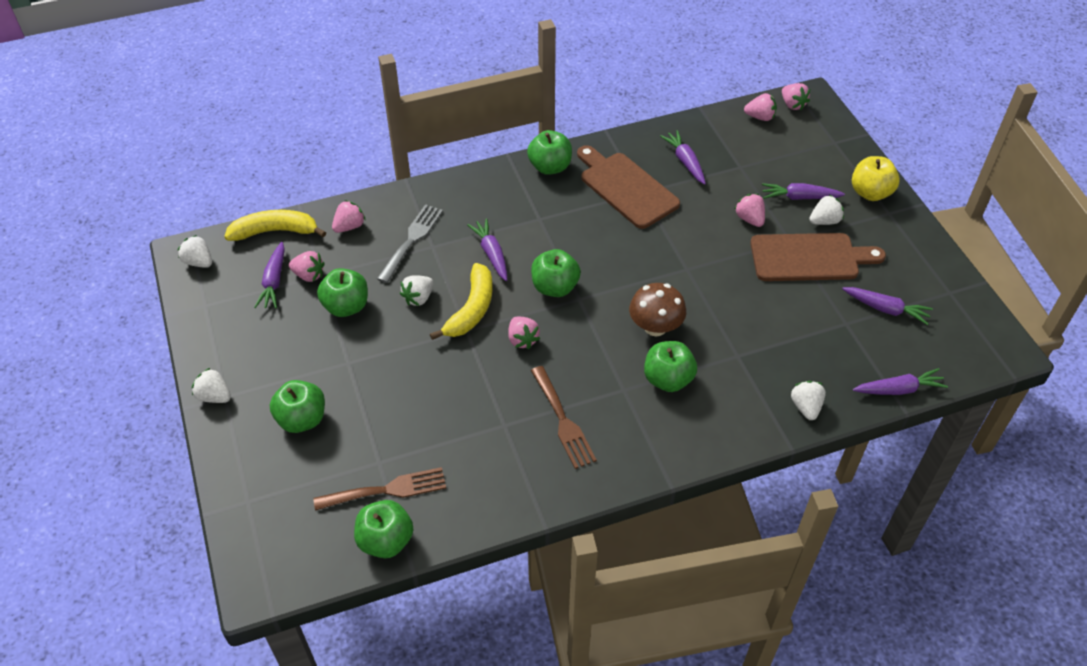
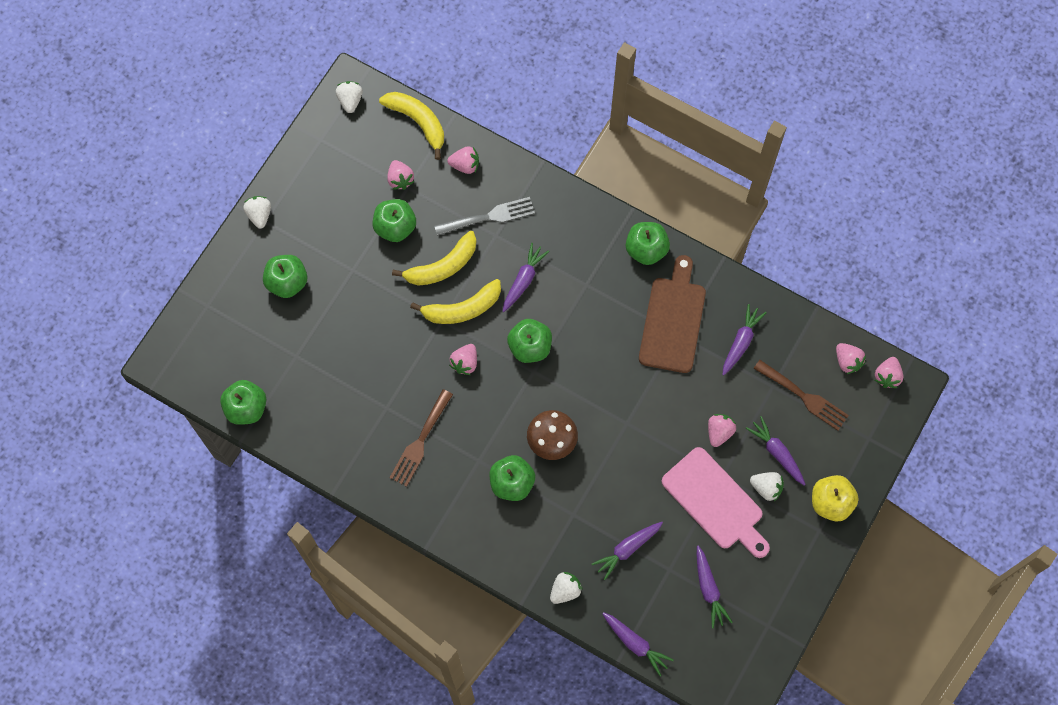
camera: 50 degrees right, 20 degrees up
purple carrot [254,242,285,309] -> purple carrot moved to [592,522,663,580]
brown fork [313,467,446,511] -> brown fork moved to [753,360,849,431]
white strawberry [400,275,433,306] -> yellow banana [392,231,476,286]
brown cutting board [750,233,886,281] -> pink cutting board [662,447,770,558]

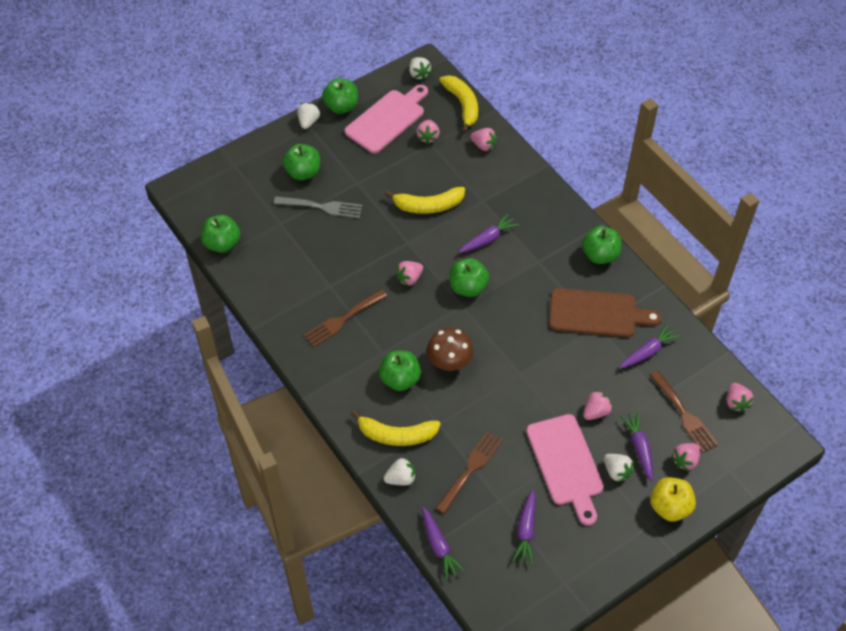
camera: 25 degrees right, 15 degrees down
white strawberry [336,81,363,113] -> white strawberry turned 135 degrees clockwise [409,57,431,80]
green apple [372,199,416,242] -> green apple moved to [322,78,358,114]
yellow banana [410,279,501,324] -> yellow banana moved to [351,410,441,446]
grey fork [434,197,535,236] -> grey fork moved to [274,197,363,218]
purple carrot [592,522,663,580] -> brown fork [436,431,503,514]
brown cutting board [639,255,706,373] -> brown cutting board turned 60 degrees clockwise [549,288,662,337]
pink strawberry [875,357,904,388] -> pink strawberry moved to [671,443,700,471]
none -> pink cutting board [345,85,428,153]

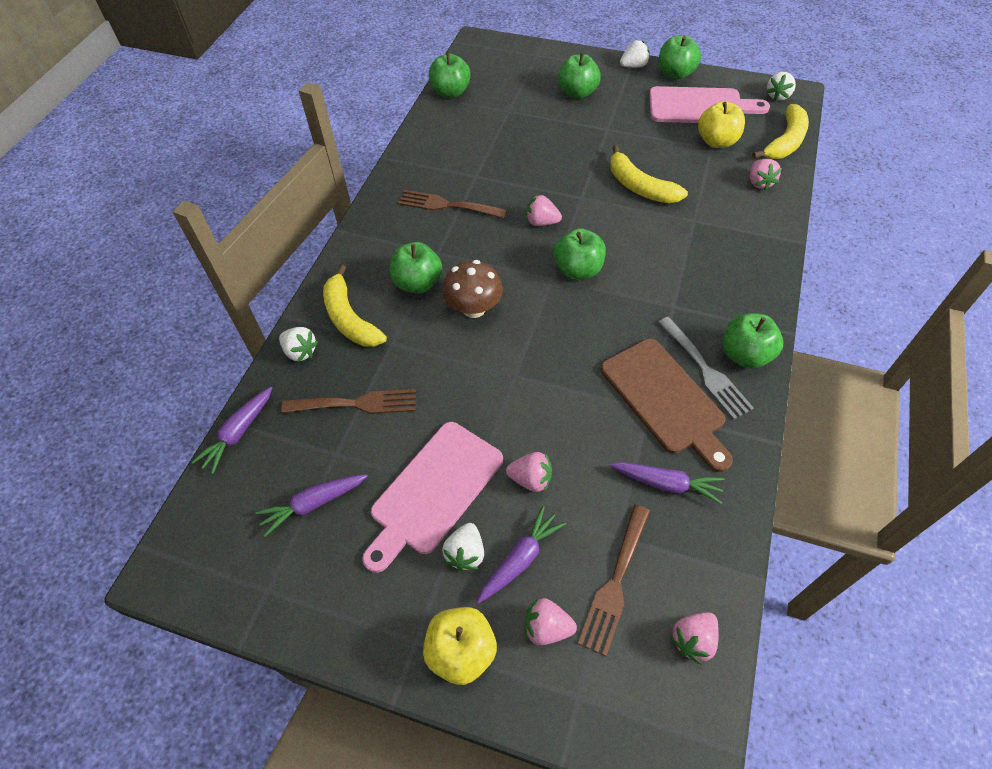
camera: 55 degrees right, 0 degrees up
grey fork [274,197,363,218] -> grey fork moved to [658,317,754,420]
pink strawberry [416,120,440,144] -> yellow apple [698,101,745,148]
purple carrot [459,214,519,253] -> none

